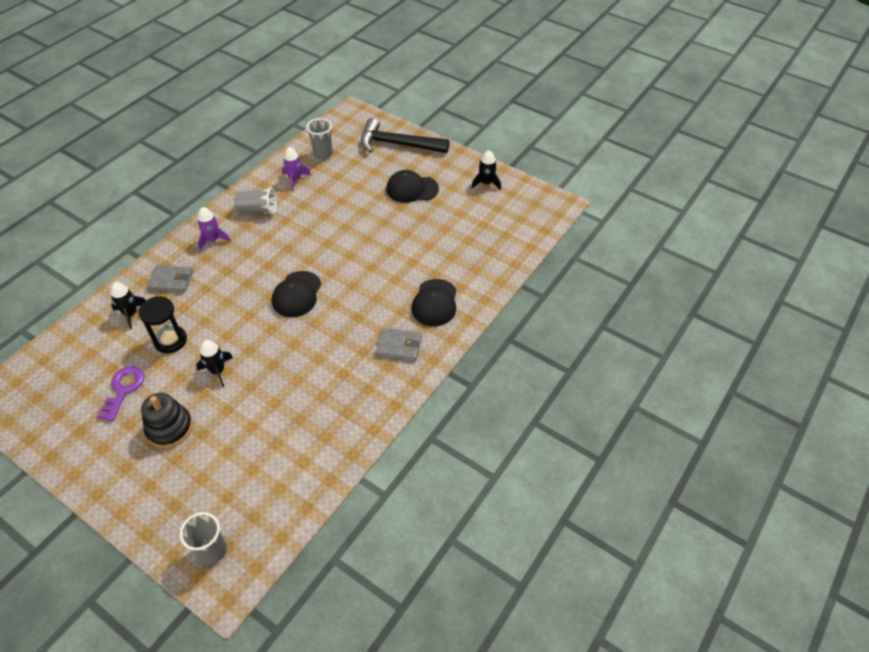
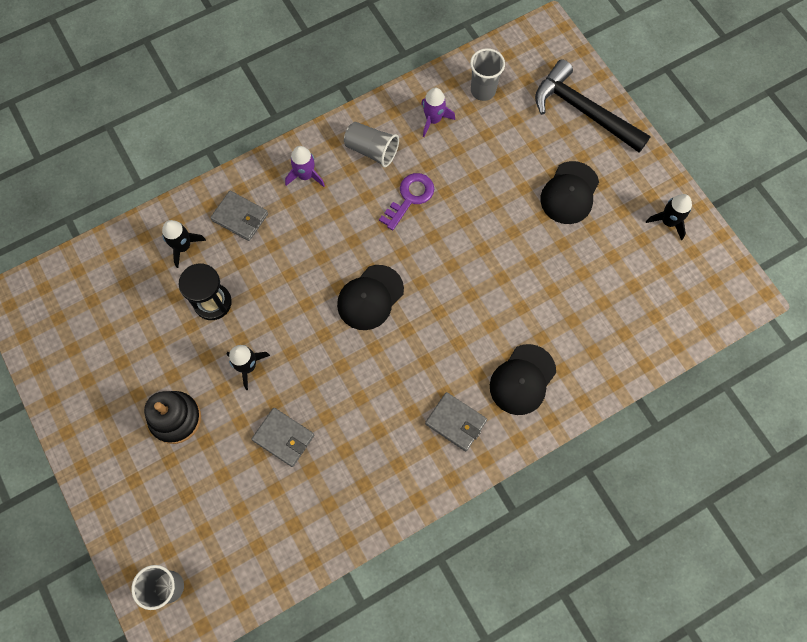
camera: 25 degrees right, 20 degrees up
purple key [97,366,144,421] -> purple key moved to [379,173,434,230]
black cap [386,170,439,203] -> black cap turned 90 degrees counterclockwise [540,161,599,224]
none -> grey wallet [252,408,314,467]

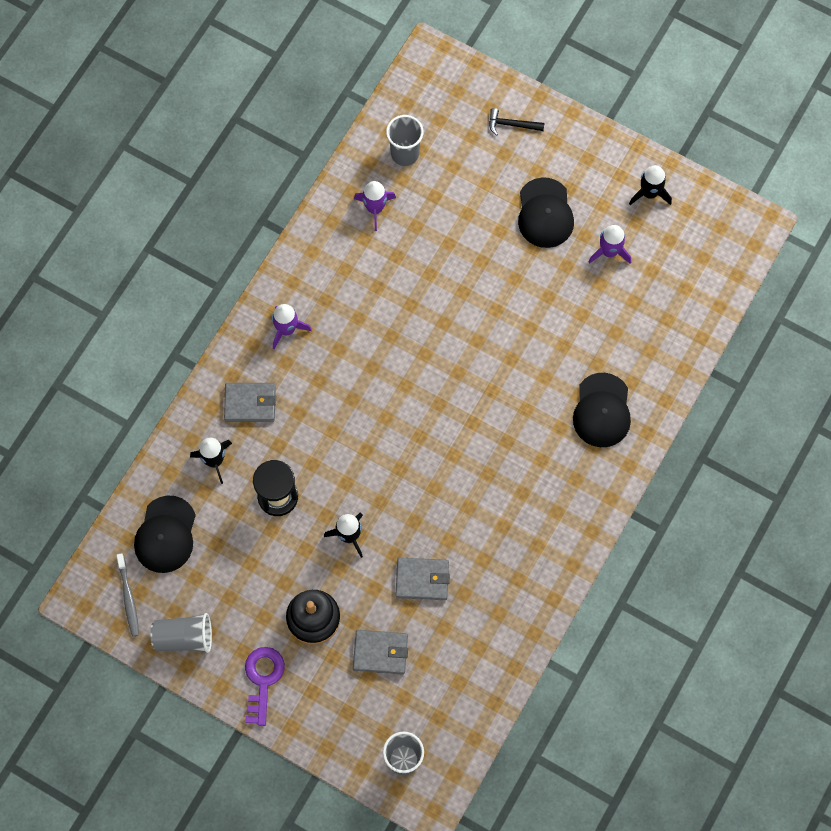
camera: 30 degrees left, 0 degrees up
black cap [337,265,404,330] -> black cap moved to [134,496,196,573]
grey cup [344,122,399,167] -> grey cup moved to [150,613,212,653]
purple key [379,173,434,230] -> purple key moved to [245,647,285,726]
grey wallet [425,392,487,451] -> grey wallet moved to [353,630,408,675]
black hammer [535,59,651,152] -> black hammer [489,108,544,136], size x0.42
none -> grey toothbrush [116,553,139,637]
none -> purple rocket [589,225,631,264]

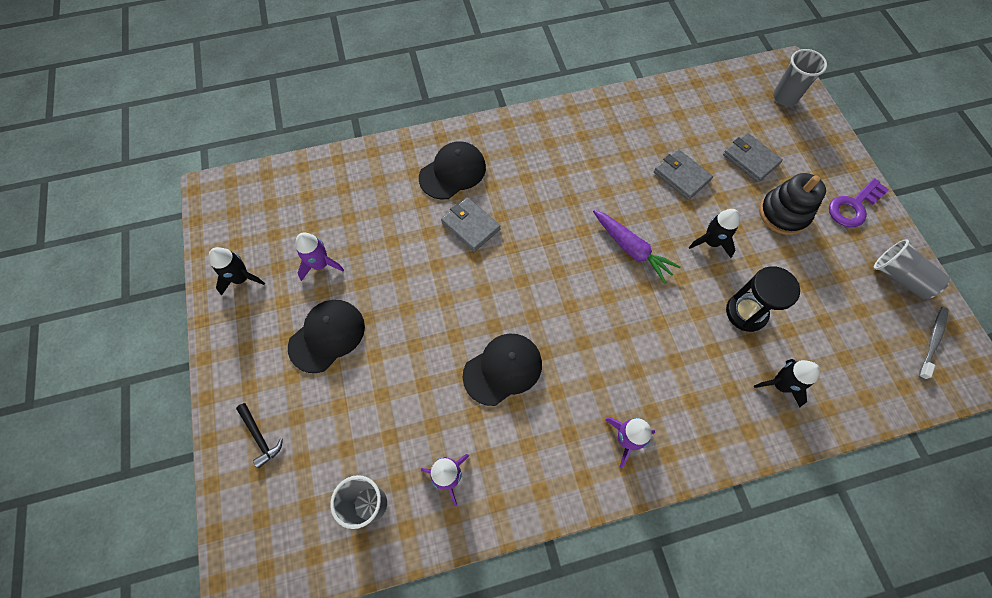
camera: 135 degrees left, 5 degrees down
black cap [134,496,196,573] -> black cap moved to [463,334,542,406]
grey wallet [224,383,276,422] -> grey wallet moved to [441,197,501,252]
none -> purple carrot [593,210,680,284]

